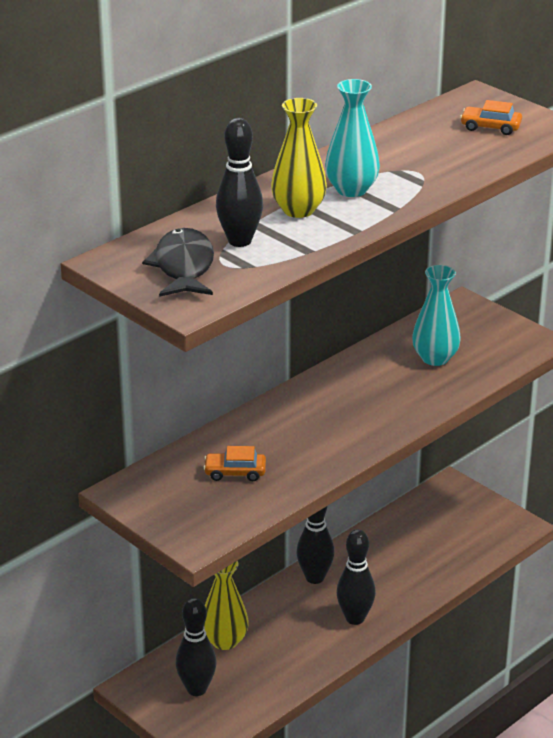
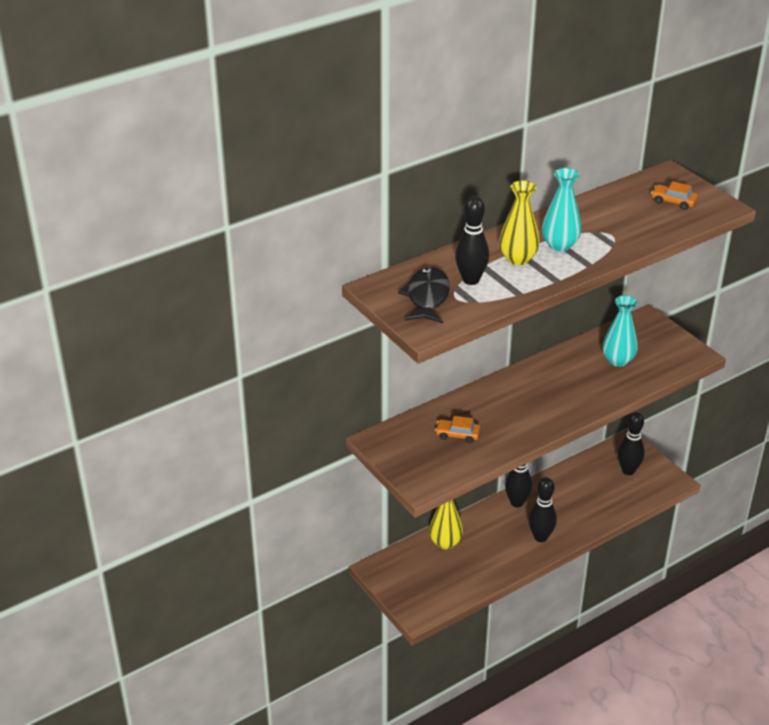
camera: 10 degrees right, 5 degrees up
black bowling pin [176,598,216,696] -> black bowling pin moved to [618,412,645,475]

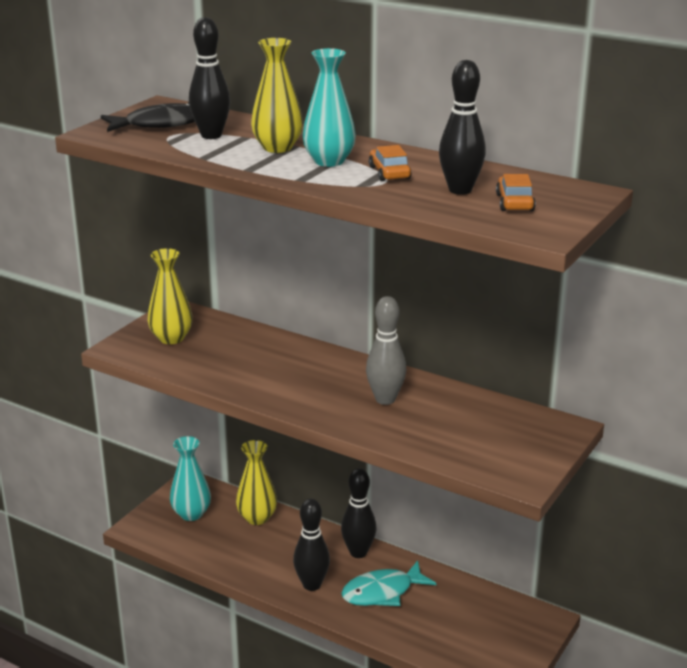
camera: 65 degrees right, 10 degrees down
orange car [435,416,480,443] -> orange car moved to [369,145,412,181]
turquoise vase [602,295,638,367] -> turquoise vase moved to [170,436,211,521]
black bowling pin [618,412,645,475] -> black bowling pin moved to [439,60,486,195]
none -> yellow vase [147,248,193,344]
none -> turquoise fish [341,560,437,606]
none -> grey bowling pin [366,296,406,405]

